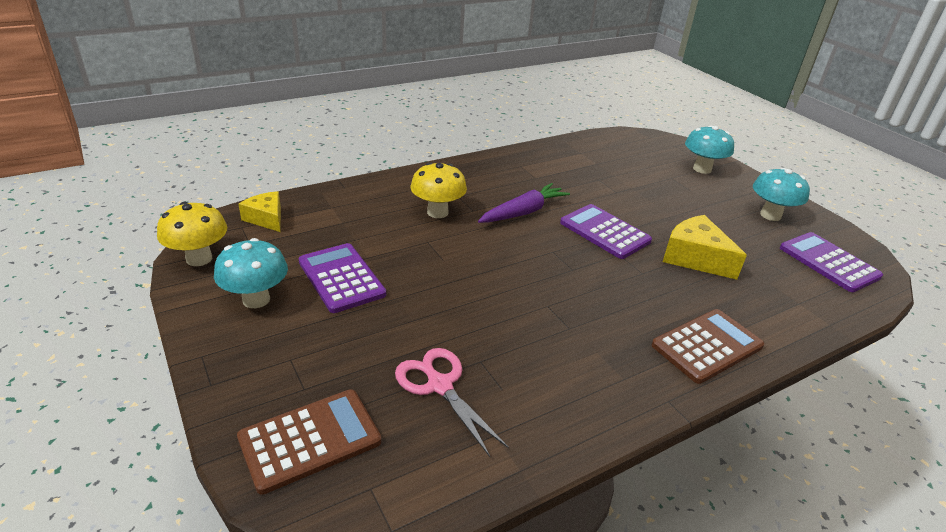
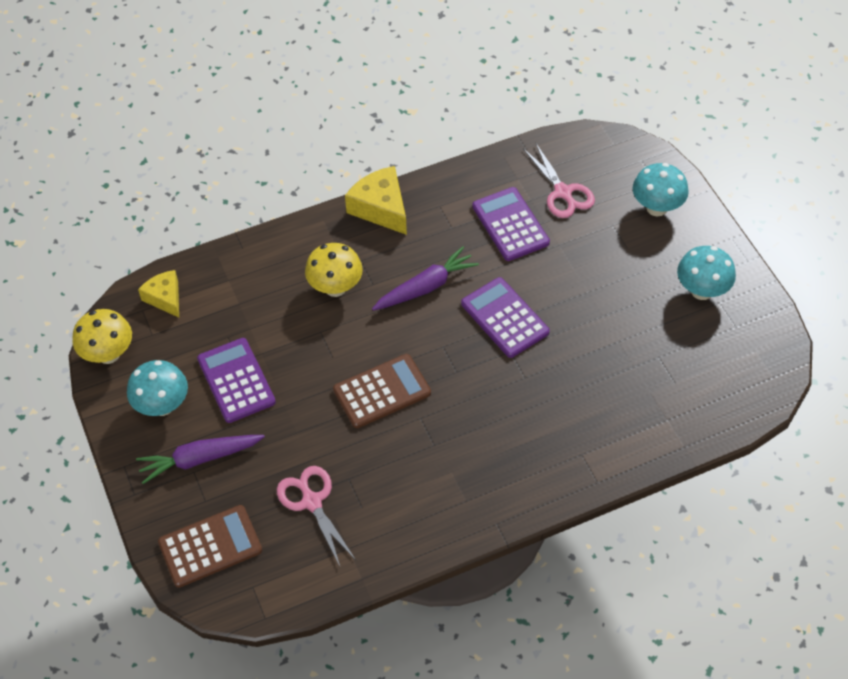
camera: 10 degrees right, 20 degrees up
brown calculator [652,309,764,384] -> brown calculator moved to [333,354,431,428]
yellow cheese [663,215,747,280] -> yellow cheese moved to [345,166,407,235]
purple calculator [780,232,883,292] -> purple calculator moved to [472,187,550,261]
none -> purple carrot [136,435,265,484]
none -> pink scissors [523,143,595,218]

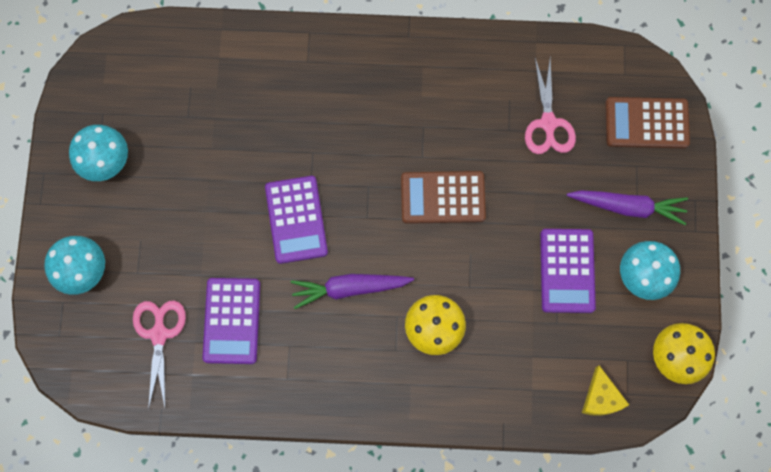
camera: 155 degrees left, 20 degrees up
yellow cheese [345,166,407,235] -> none

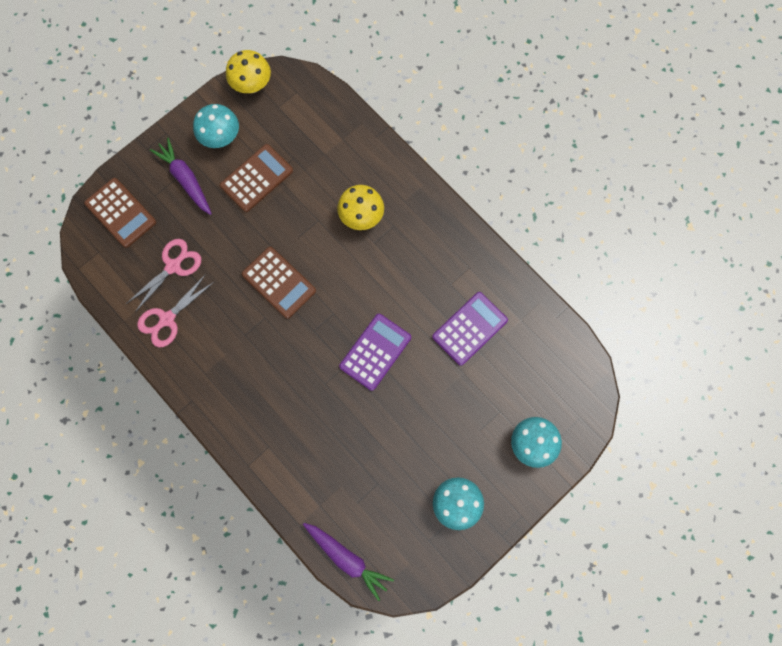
camera: 135 degrees left, 0 degrees up
pink scissors [133,301,186,410] -> pink scissors moved to [137,274,214,347]
purple carrot [290,274,414,309] -> purple carrot moved to [303,523,394,601]
purple calculator [540,229,596,313] -> brown calculator [220,144,293,212]
yellow cheese [582,366,629,416] -> none

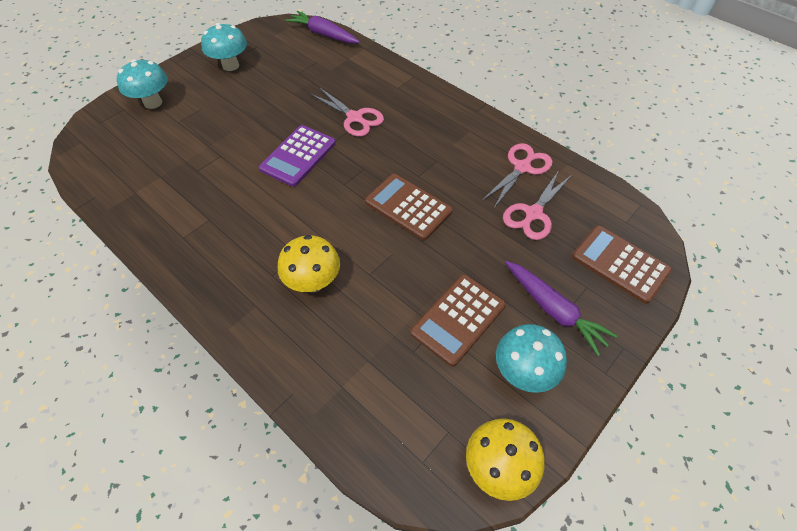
camera: 175 degrees right, 20 degrees down
purple calculator [432,292,508,366] -> none
none -> pink scissors [311,87,384,137]

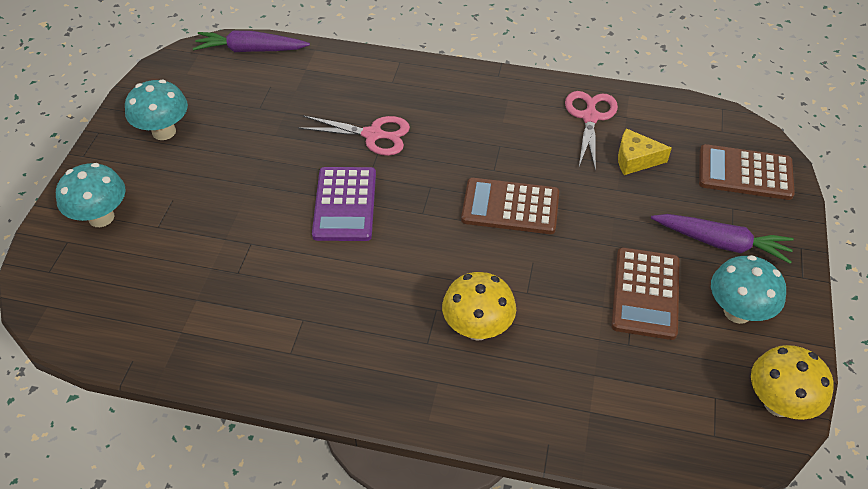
camera: 30 degrees left, 5 degrees down
pink scissors [503,170,572,240] -> yellow cheese [618,128,672,175]

